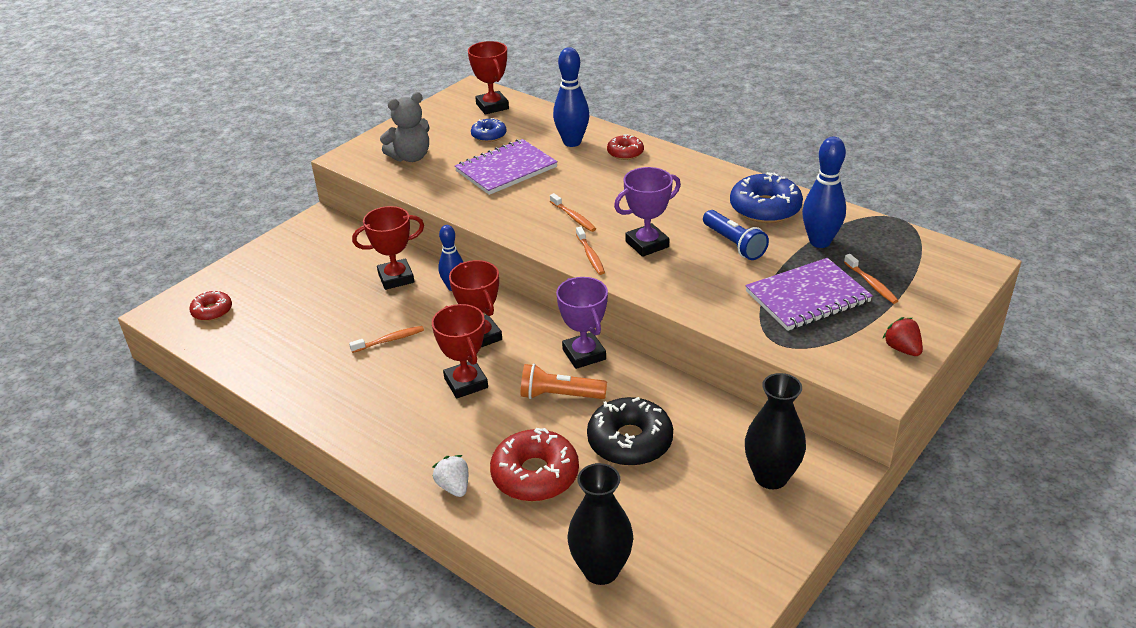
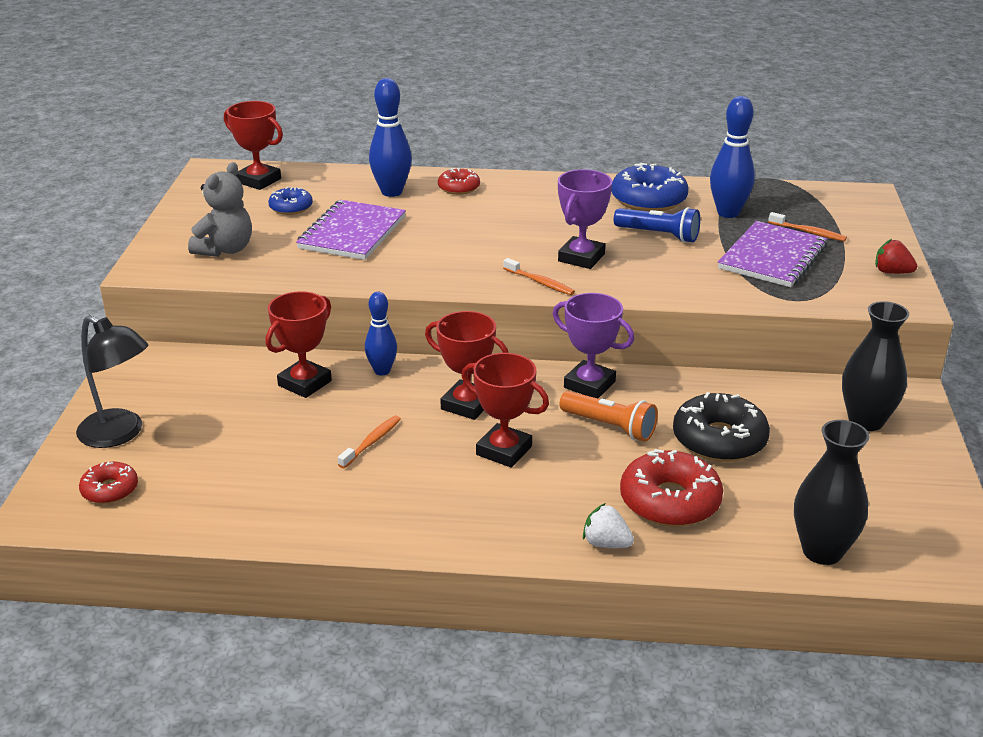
camera: 35 degrees left, 5 degrees down
orange flashlight [521,364,607,399] -> orange flashlight turned 120 degrees counterclockwise [559,391,658,442]
orange toothbrush [550,193,596,232] -> none
none -> black lamp [76,315,148,448]

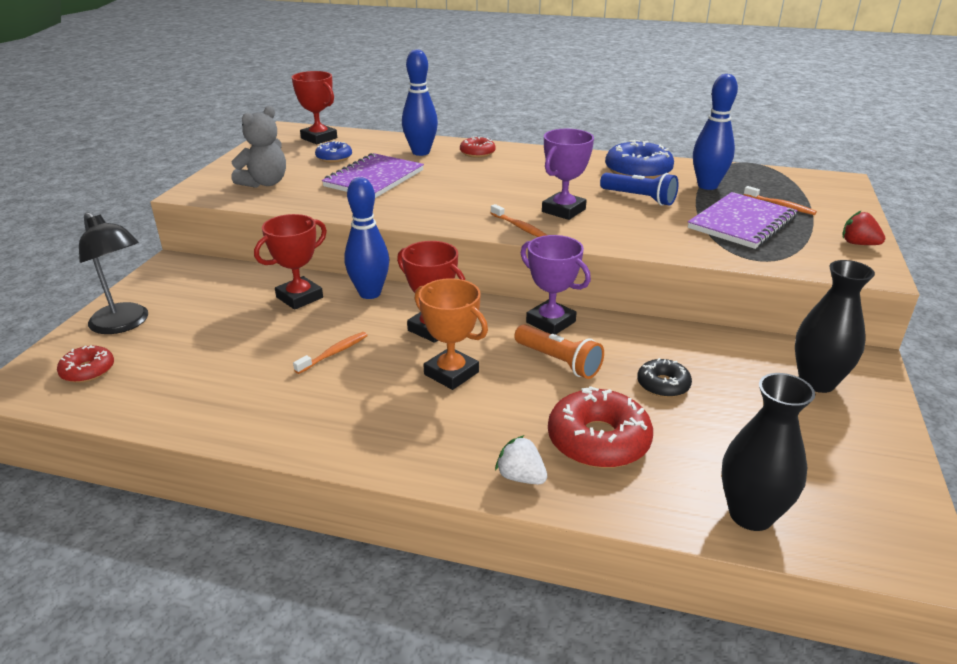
camera: 10 degrees right, 0 degrees up
blue bowling pin [365,292,397,376] -> blue bowling pin [344,177,389,299], size x1.52
red trophy [462,353,549,468] -> orange trophy [414,278,488,390]
black donut [673,392,770,462] -> black donut [637,358,692,398], size x0.57

